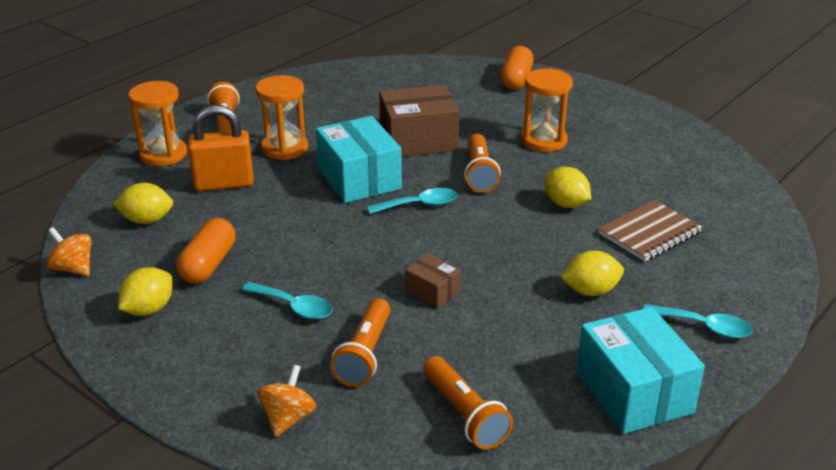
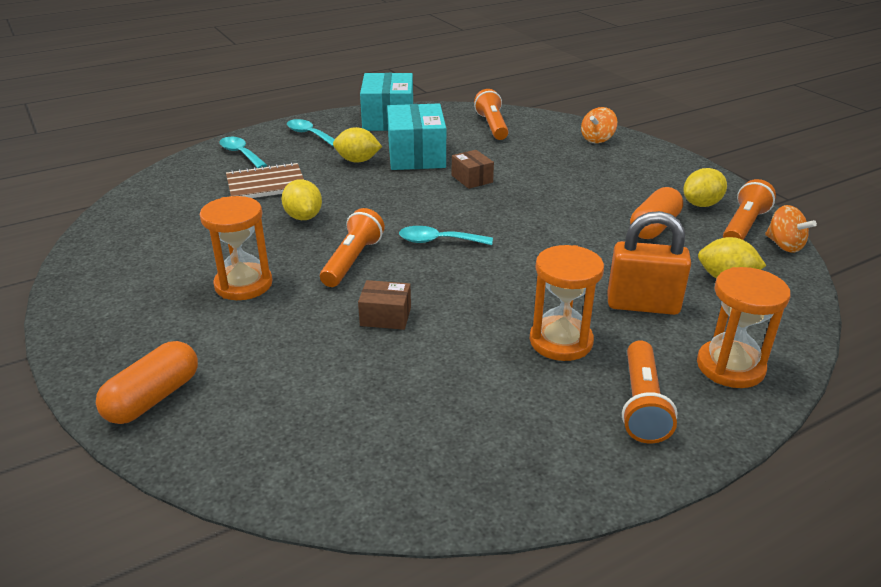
camera: 160 degrees left, 0 degrees up
turquoise spoon [242,282,332,319] -> turquoise spoon moved to [219,137,267,168]
turquoise box [316,116,402,203] -> turquoise box moved to [387,104,446,170]
orange flashlight [330,298,391,387] -> orange flashlight moved to [723,179,776,240]
brown box [379,85,459,157] -> brown box [358,280,411,330], size x0.51

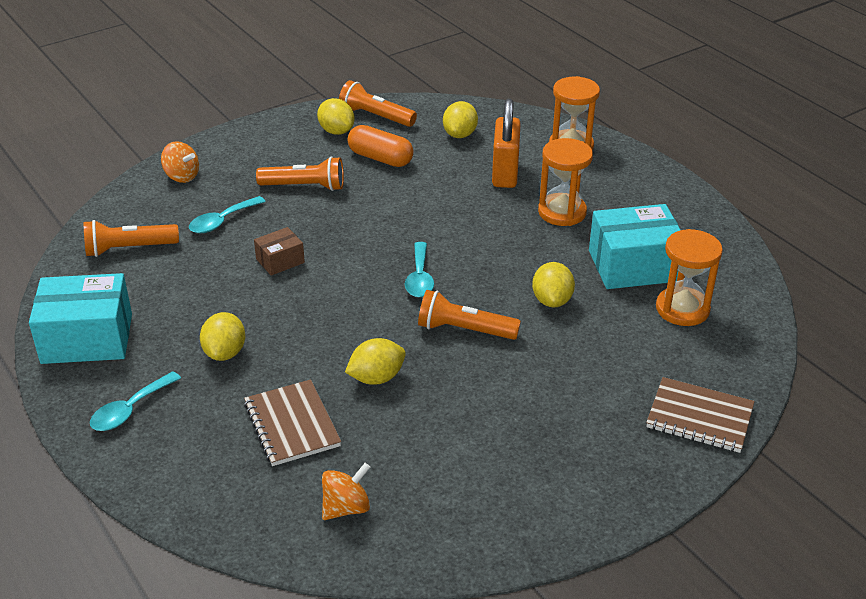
camera: 95 degrees left, 5 degrees up
orange capsule [96,341,198,424] -> brown notebook [646,377,755,453]
orange hourglass [200,196,273,300] -> orange hourglass moved to [656,229,723,326]
turquoise spoon [219,137,267,168] -> turquoise spoon moved to [189,196,266,233]
brown box [358,280,411,330] -> yellow lemon [532,262,575,307]
turquoise box [387,104,446,170] -> turquoise box moved to [589,204,680,289]
orange flashlight [622,340,677,443] -> orange flashlight moved to [256,156,344,191]
orange spinning top [765,205,817,253] -> orange spinning top moved to [322,463,370,520]

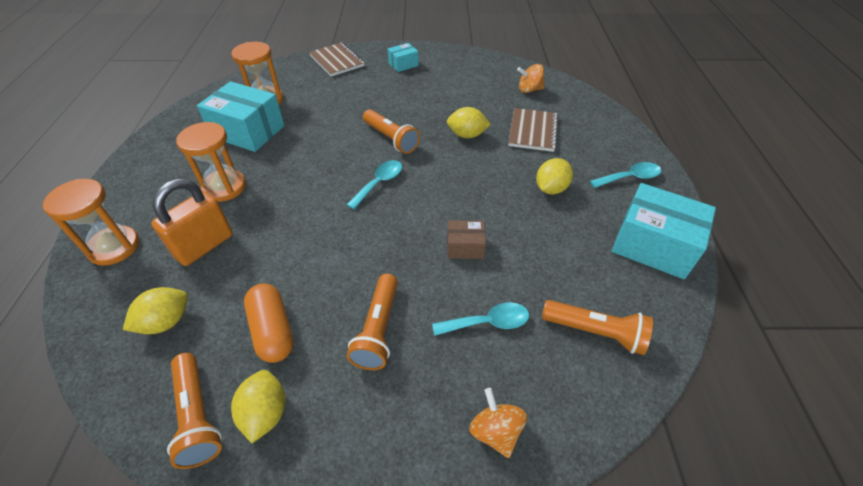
camera: 145 degrees left, 10 degrees up
orange flashlight [256,156,344,191] -> orange flashlight turned 120 degrees counterclockwise [347,274,398,370]
yellow lemon [532,262,575,307] -> none
none -> turquoise box [388,43,419,72]

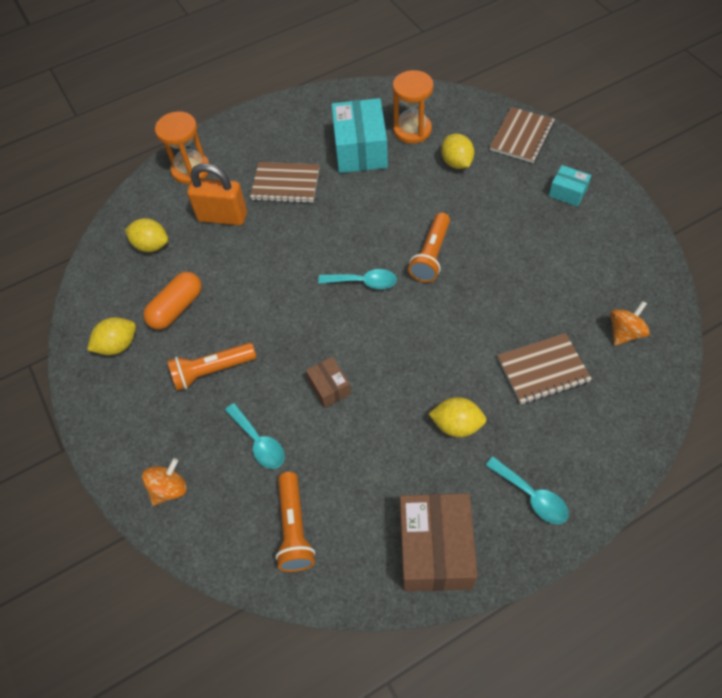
camera: 65 degrees right, 10 degrees up
orange flashlight [167,353,222,469] -> none
orange hourglass [176,122,246,202] -> brown notebook [250,162,320,203]
yellow lemon [447,107,491,138] -> yellow lemon moved to [441,134,474,169]
orange spinning top [517,64,545,93] -> orange spinning top turned 75 degrees clockwise [610,301,650,346]
turquoise box [612,183,716,279] -> brown box [400,493,478,591]

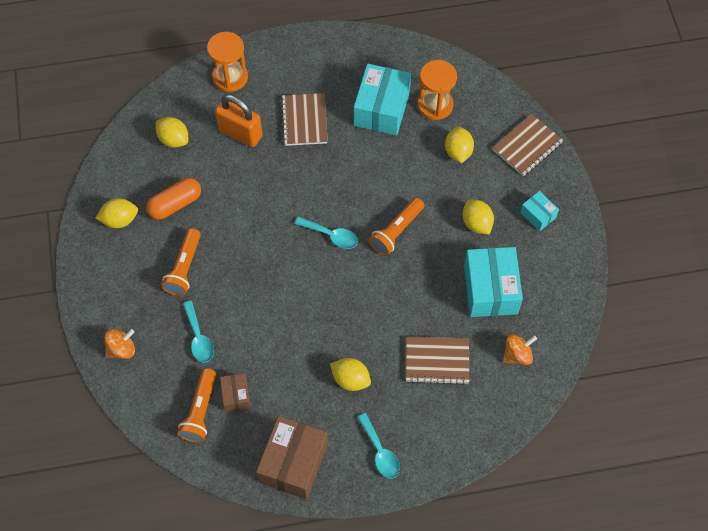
camera: 15 degrees right, 5 degrees up
orange flashlight [167,343,256,391] -> orange flashlight turned 75 degrees counterclockwise [161,228,201,296]
brown notebook [250,162,320,203] -> brown notebook turned 60 degrees clockwise [281,93,328,146]
brown box [306,357,351,408] -> brown box moved to [220,373,250,411]
none -> yellow lemon [463,200,494,235]
none -> turquoise box [464,247,523,317]

